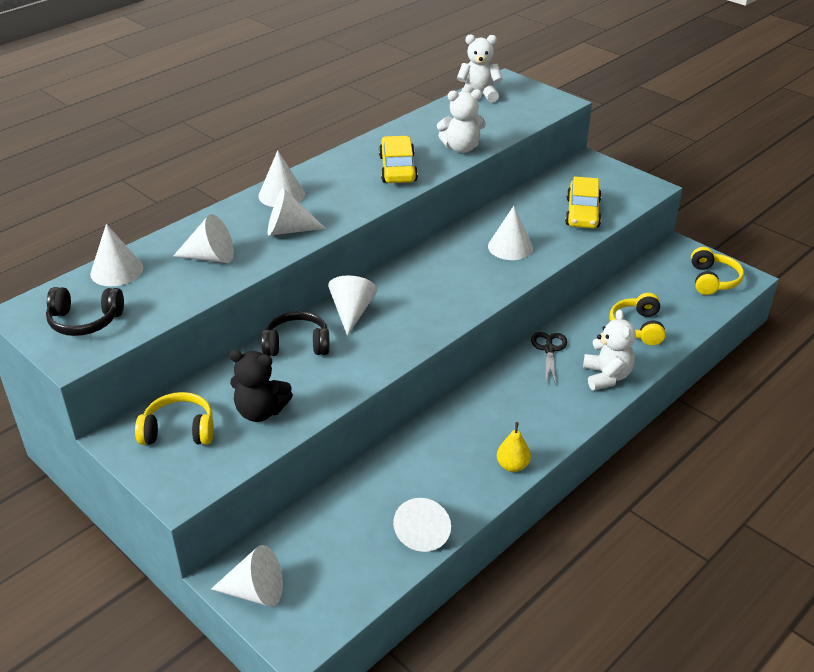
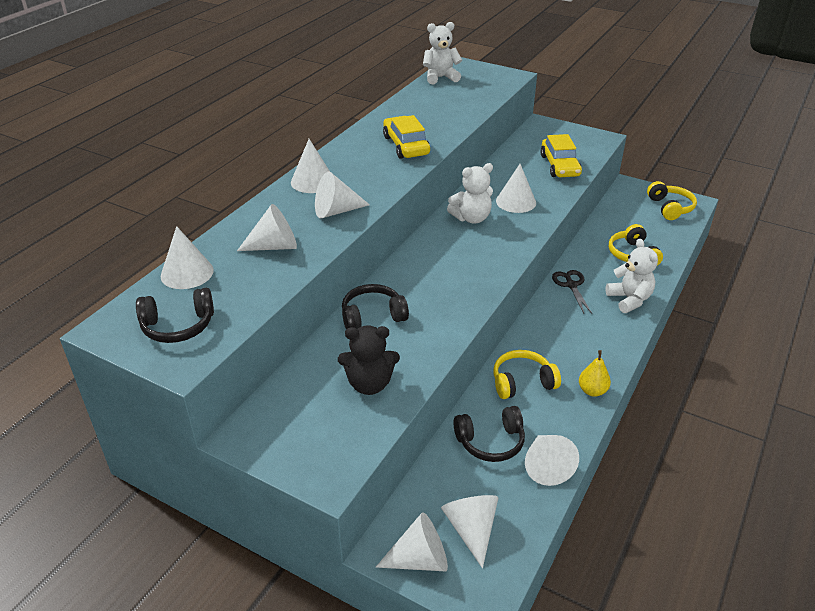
camera: 15 degrees left, 0 degrees up
yellow headphones [135,392,214,445] -> yellow headphones moved to [493,350,561,399]
white cone [328,276,377,336] -> white cone moved to [441,495,498,568]
white teddy bear [437,89,486,153] -> white teddy bear moved to [447,163,493,223]
none -> black headphones [454,406,525,462]

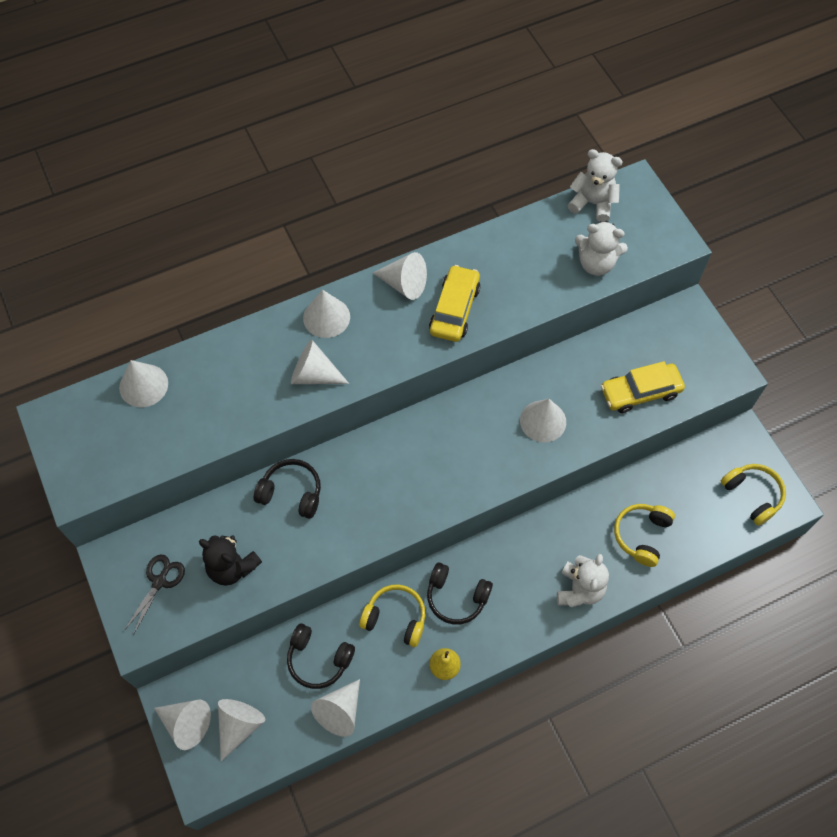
camera: 35 degrees right, 25 degrees up
black headphones [136,288,214,343] -> black headphones moved to [427,562,493,625]
white cone [237,204,297,251] -> white cone moved to [373,252,427,300]
white teddy bear [447,163,493,223] -> white teddy bear moved to [575,221,628,276]
yellow car [540,134,582,177] -> yellow car turned 45 degrees clockwise [601,361,685,413]
black scissors [552,270,592,314] -> black scissors moved to [124,555,185,635]
yellow headphones [647,181,697,220] -> yellow headphones turned 60 degrees counterclockwise [721,464,786,526]

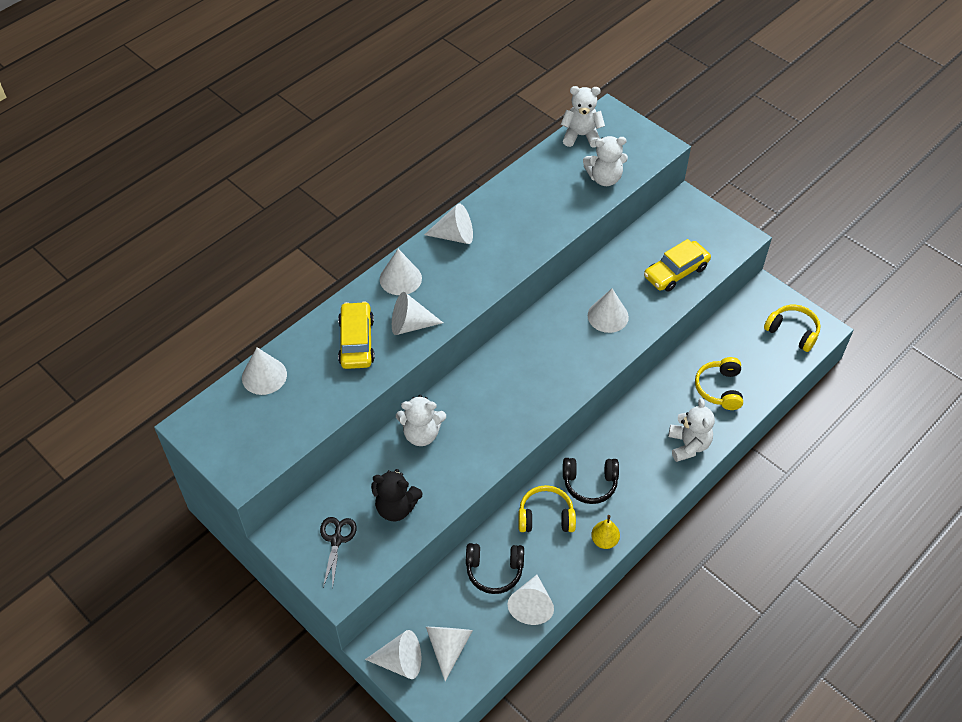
camera: 20 degrees left, 10 degrees down
black headphones [254,459,321,519] -> white teddy bear [396,395,446,446]
yellow car [429,265,480,342] -> yellow car moved to [338,301,375,369]

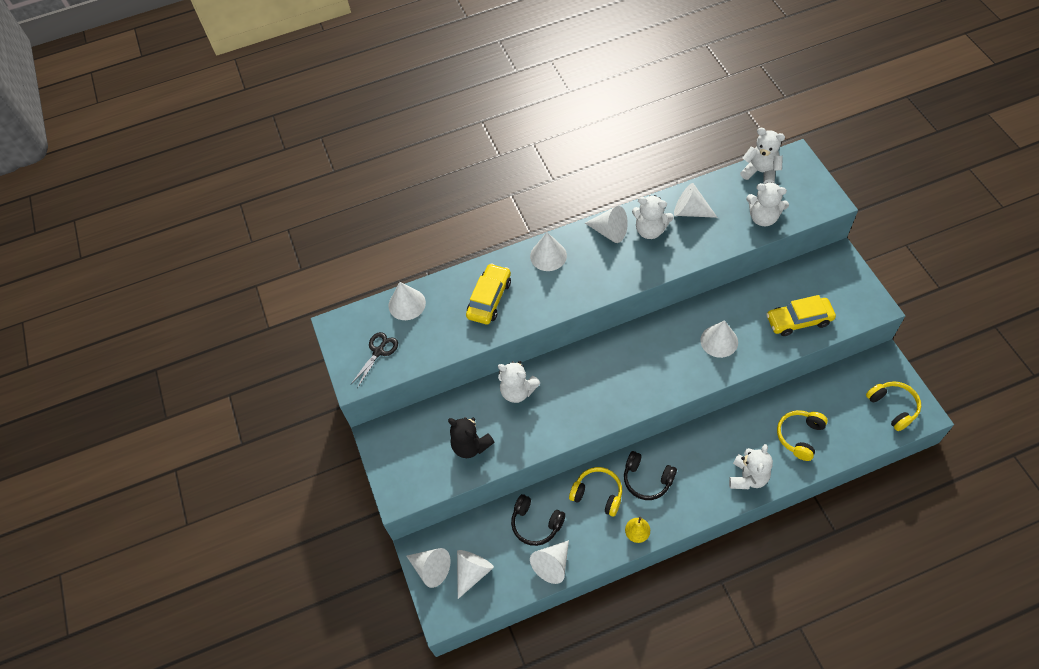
camera: 30 degrees right, 5 degrees up
black scissors [320,517,357,587] -> black scissors moved to [351,332,398,388]
white cone [392,292,443,335] -> white cone moved to [674,183,718,218]
none -> white teddy bear [632,195,674,239]

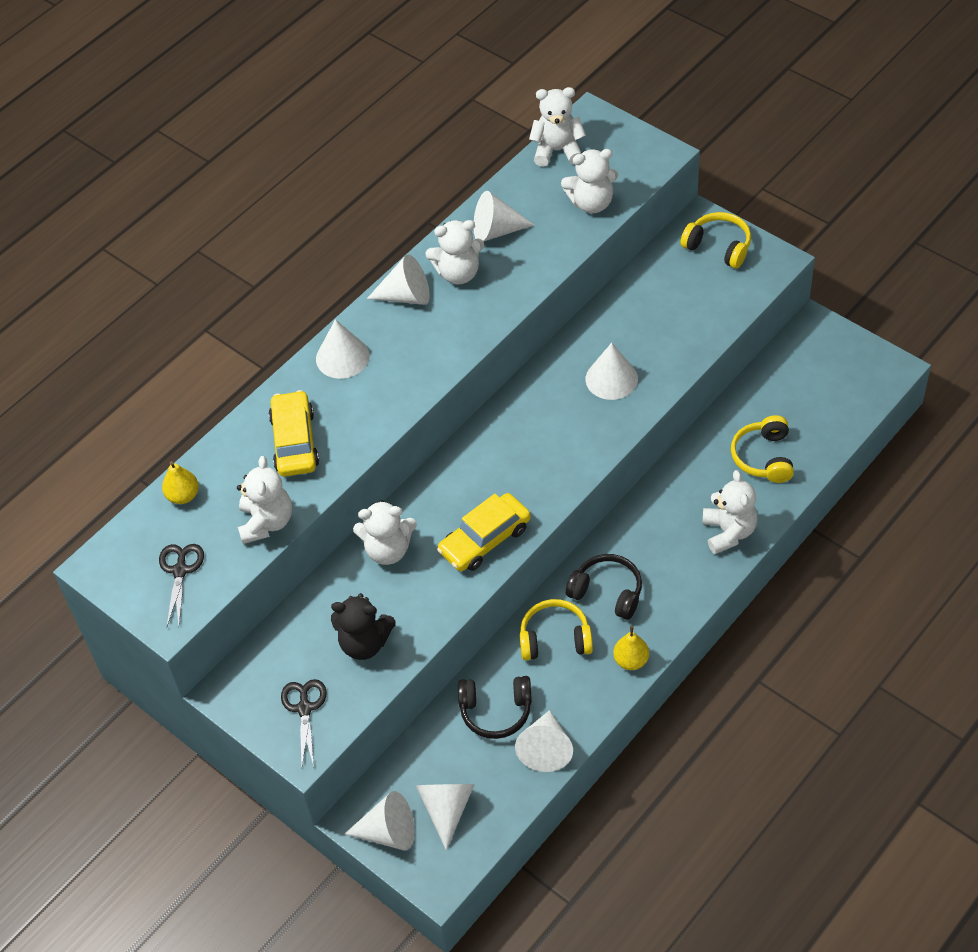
camera: 30 degrees left, 5 degrees down
white cone [388,282,426,320] -> yellow pear [162,461,199,504]
black headphones [624,451,677,500] -> black headphones turned 150 degrees counterclockwise [566,554,642,620]
yellow car [766,295,836,336] -> yellow car moved to [437,493,531,571]
yellow headphones [866,381,921,431] -> yellow headphones moved to [680,212,751,269]
none -> white teddy bear [237,456,292,544]
none -> black scissors [281,679,327,767]

